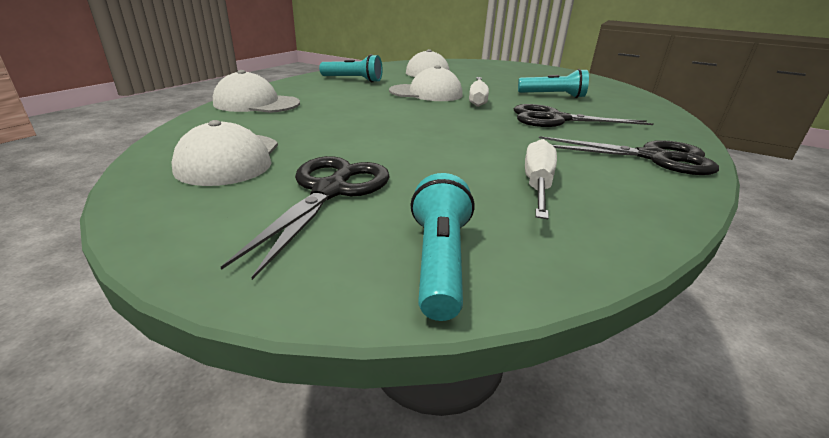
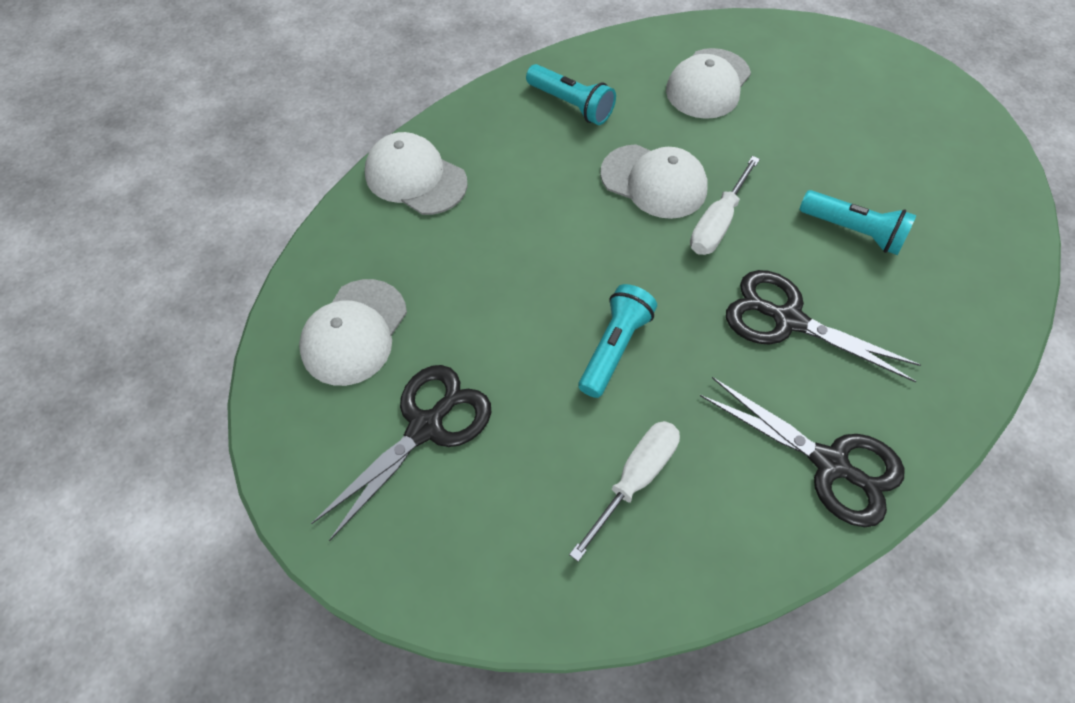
camera: 25 degrees right, 30 degrees up
turquoise flashlight [411,173,475,321] -> turquoise flashlight moved to [578,284,657,398]

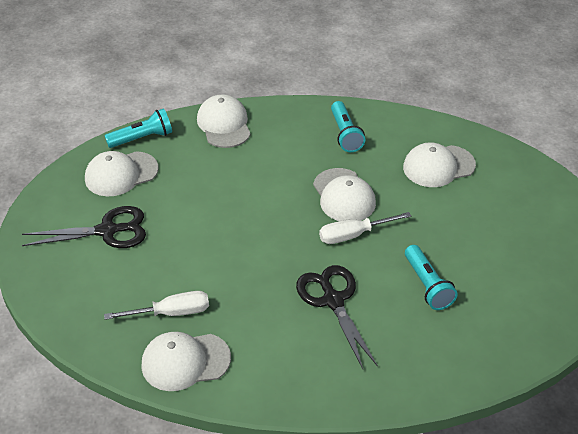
camera: 40 degrees right, 15 degrees down
turquoise flashlight [578,284,657,398] -> turquoise flashlight moved to [105,108,172,148]
black scissors [700,377,904,527] -> none
none -> white cap [141,332,231,391]

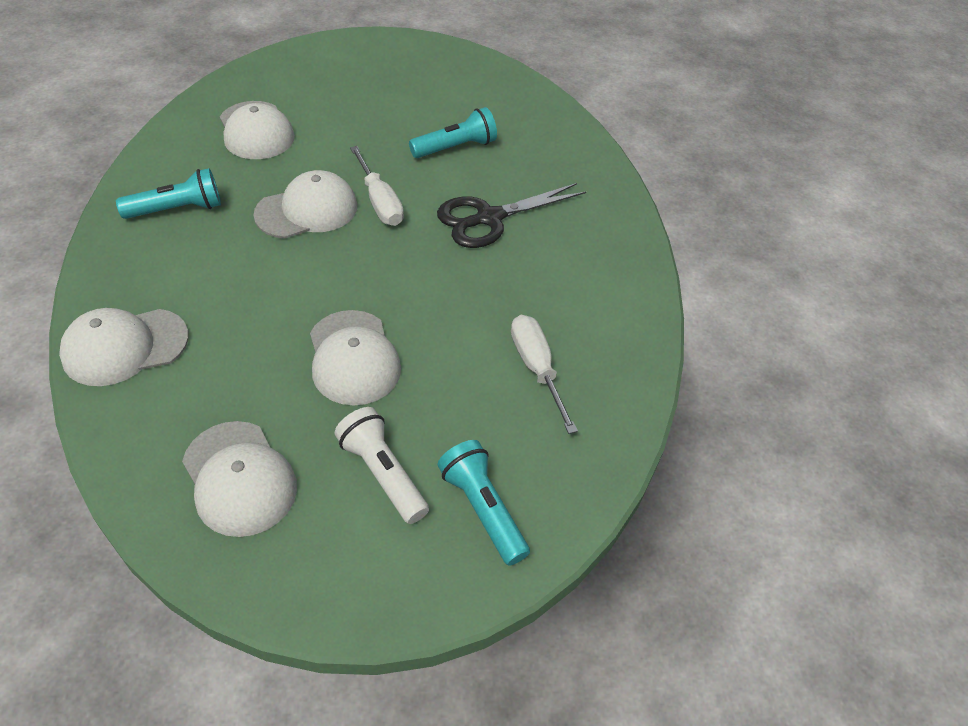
camera: 100 degrees left, 5 degrees up
black scissors [22,206,146,248] -> white flashlight [334,407,429,524]
turquoise flashlight [105,108,172,148] -> turquoise flashlight moved to [438,440,530,566]
white cap [141,332,231,391] -> white cap moved to [310,310,401,405]

